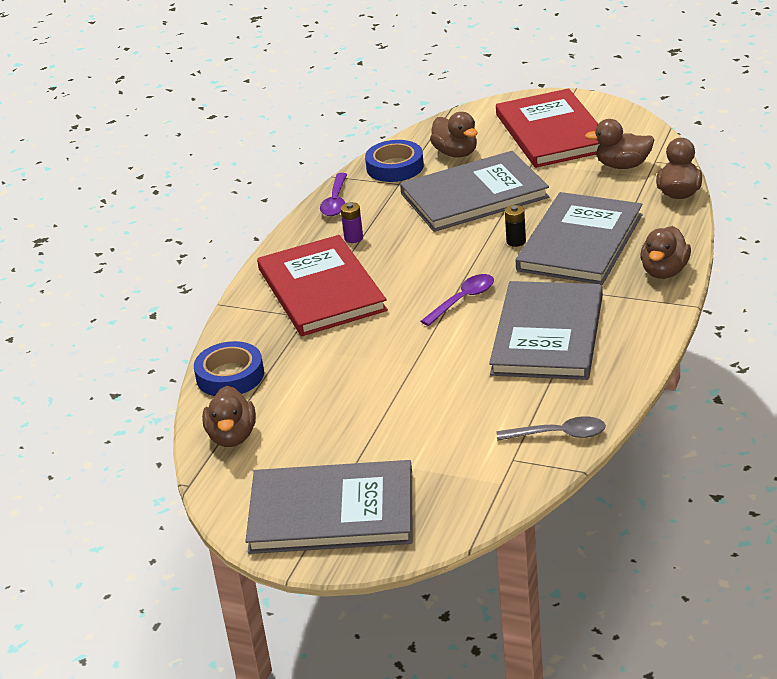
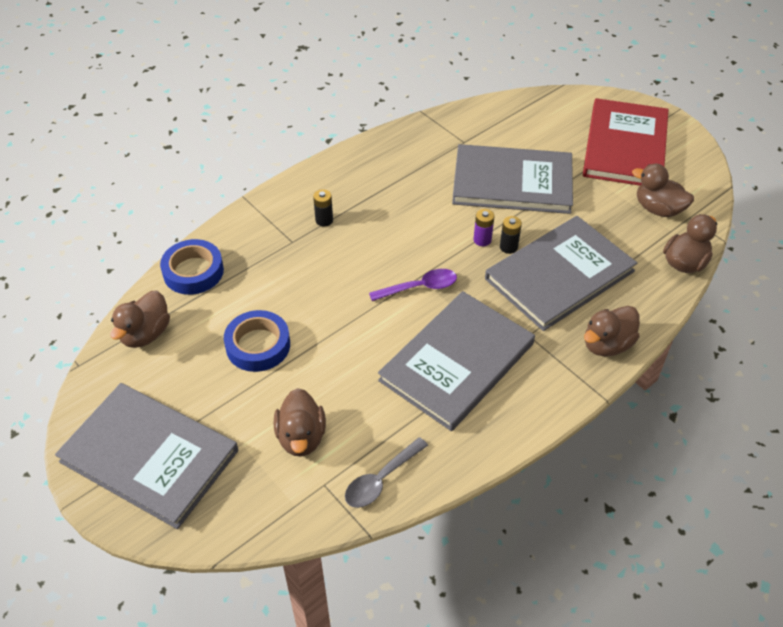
camera: 25 degrees right, 15 degrees up
red book [257,235,388,336] -> black battery [313,189,333,226]
purple spoon [320,173,347,216] -> none
purple battery [340,202,363,243] -> purple battery moved to [473,209,494,246]
blue tape [365,140,424,182] -> blue tape moved to [224,310,290,372]
brown duck [430,112,478,158] -> brown duck moved to [274,388,326,457]
grey spoon [497,416,606,441] -> grey spoon turned 105 degrees clockwise [345,437,428,508]

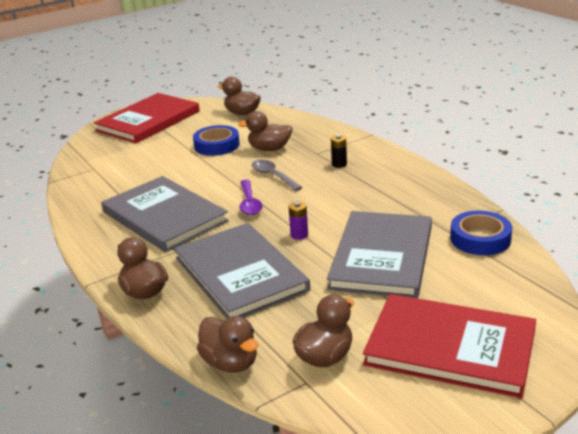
camera: 100 degrees right, 20 degrees down
grey book [55,383,238,529] -> red book [94,93,200,143]
blue tape [160,239,224,295] -> blue tape moved to [450,211,512,255]
brown duck [274,388,326,457] -> brown duck moved to [238,111,293,151]
grey spoon [345,437,428,508] -> grey spoon moved to [252,160,303,191]
black battery [500,216,522,254] -> none

